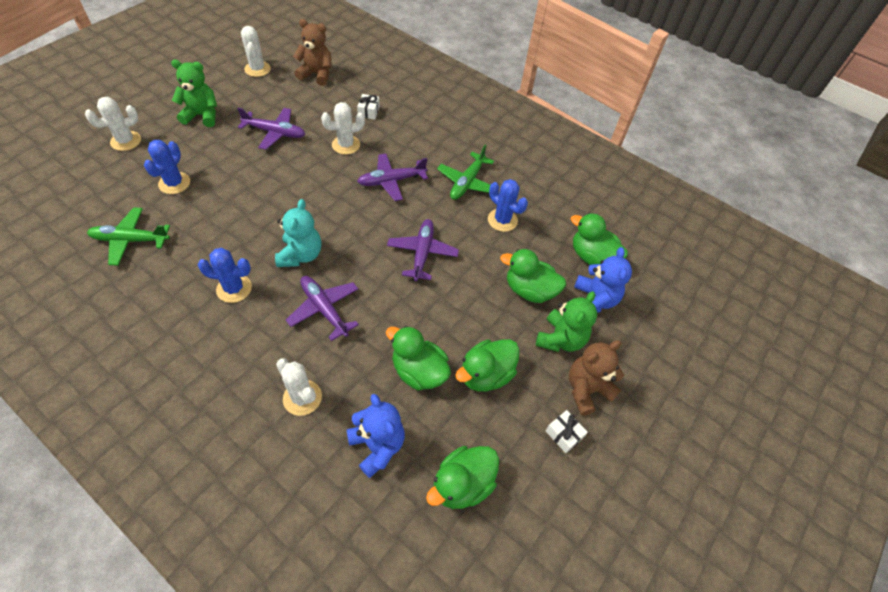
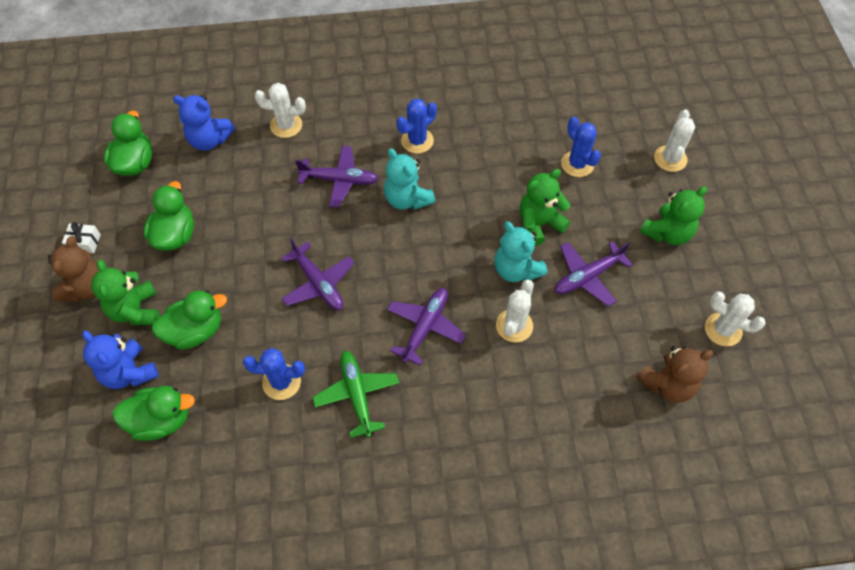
camera: 140 degrees right, 5 degrees up
green plane [87,207,170,266] -> none
white gift [357,94,380,120] -> none
green duck [386,326,451,390] -> none
none -> turquoise teddy bear [494,222,548,282]
none -> green teddy bear [520,169,570,246]

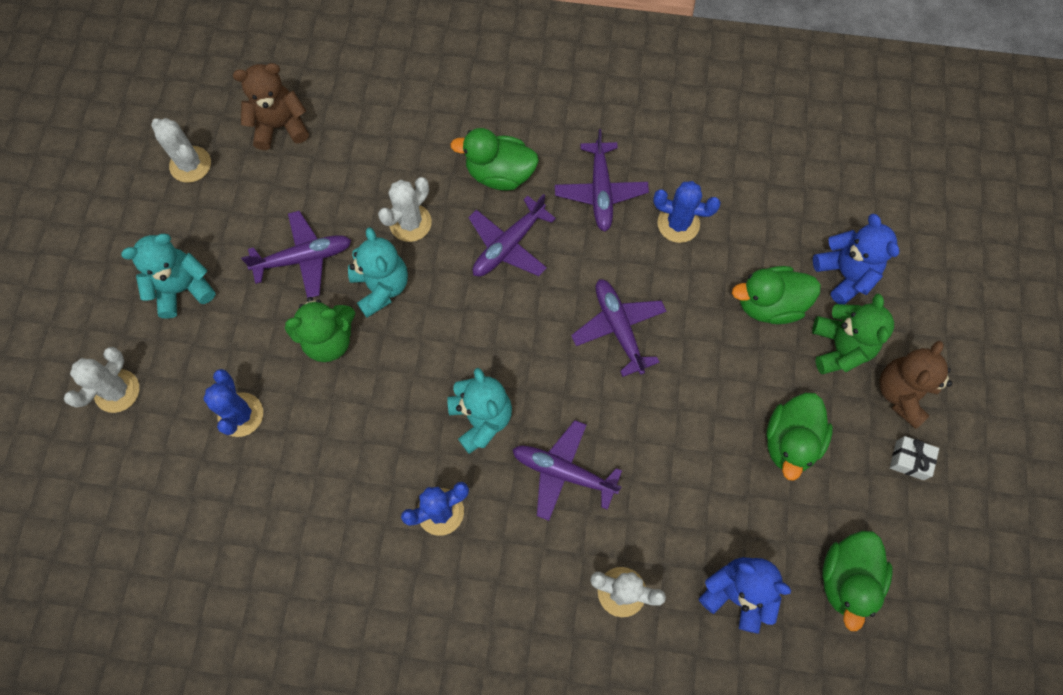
camera: 165 degrees left, 10 degrees up
green duck [112,386,195,441] -> green duck moved to [450,128,539,191]
green plane [312,350,399,438] -> purple plane [555,129,649,232]
green teddy bear [640,186,707,245] -> turquoise teddy bear [121,234,216,319]

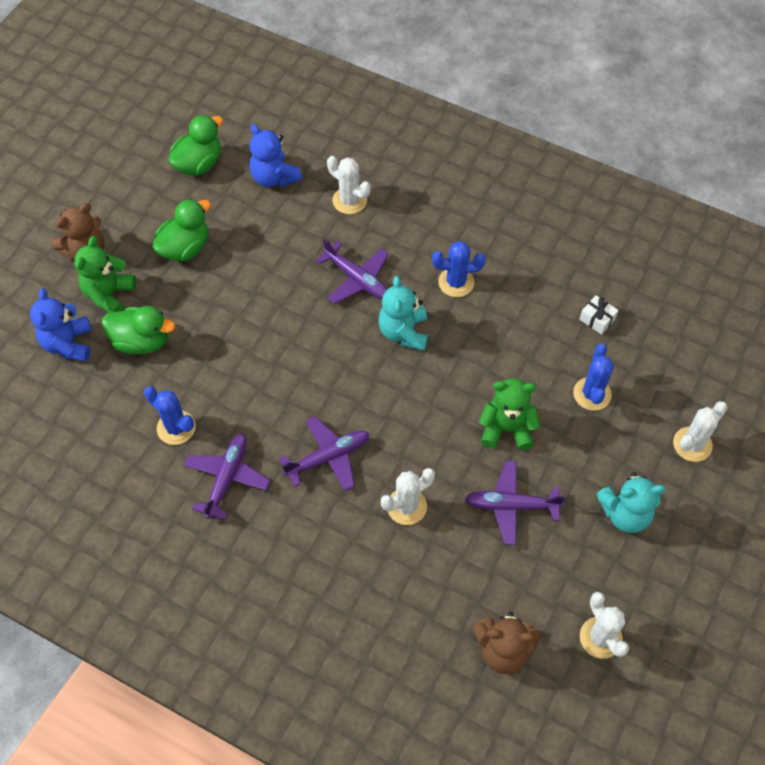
camera: 160 degrees left, 10 degrees down
turquoise teddy bear [348,227,408,318] -> none
green duck [450,128,539,191] -> none
purple plane [571,279,667,377] -> none
white gift [890,436,939,480] -> white gift moved to [579,295,619,335]

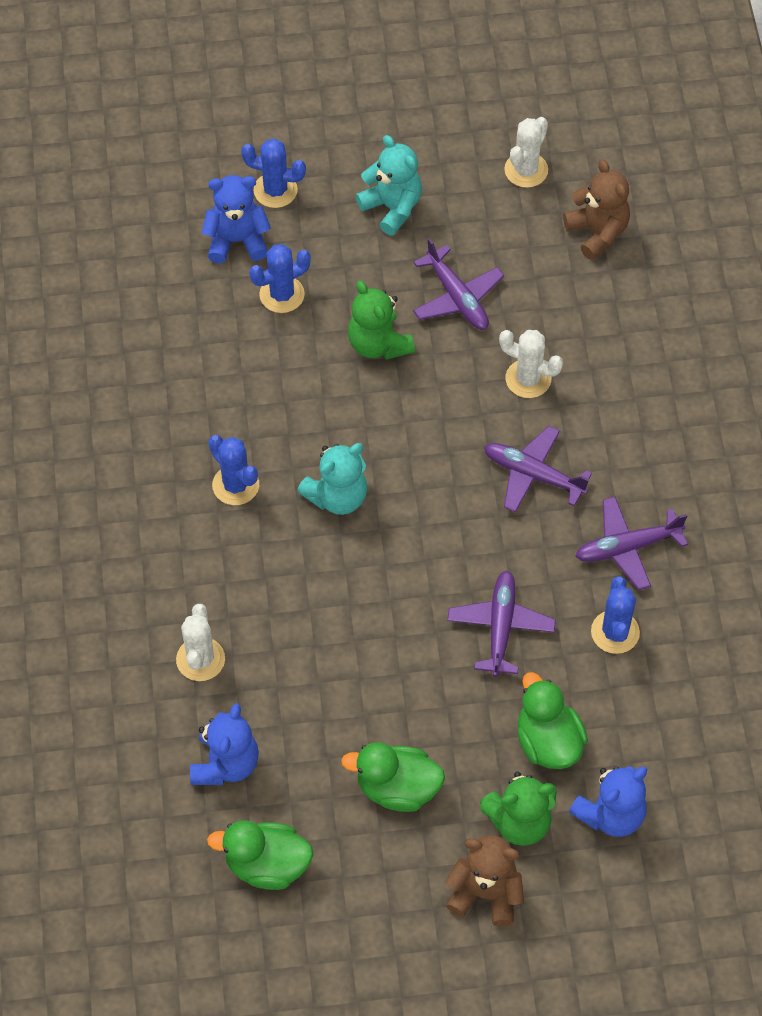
camera: 125 degrees left, 0 degrees up
purple plane [316,238,389,304] -> purple plane moved to [447,571,556,677]
white gift [579,295,619,335] -> none
white cactus [673,401,727,462] -> blue cactus [241,138,306,208]
none -> blue teddy bear [201,175,271,264]

